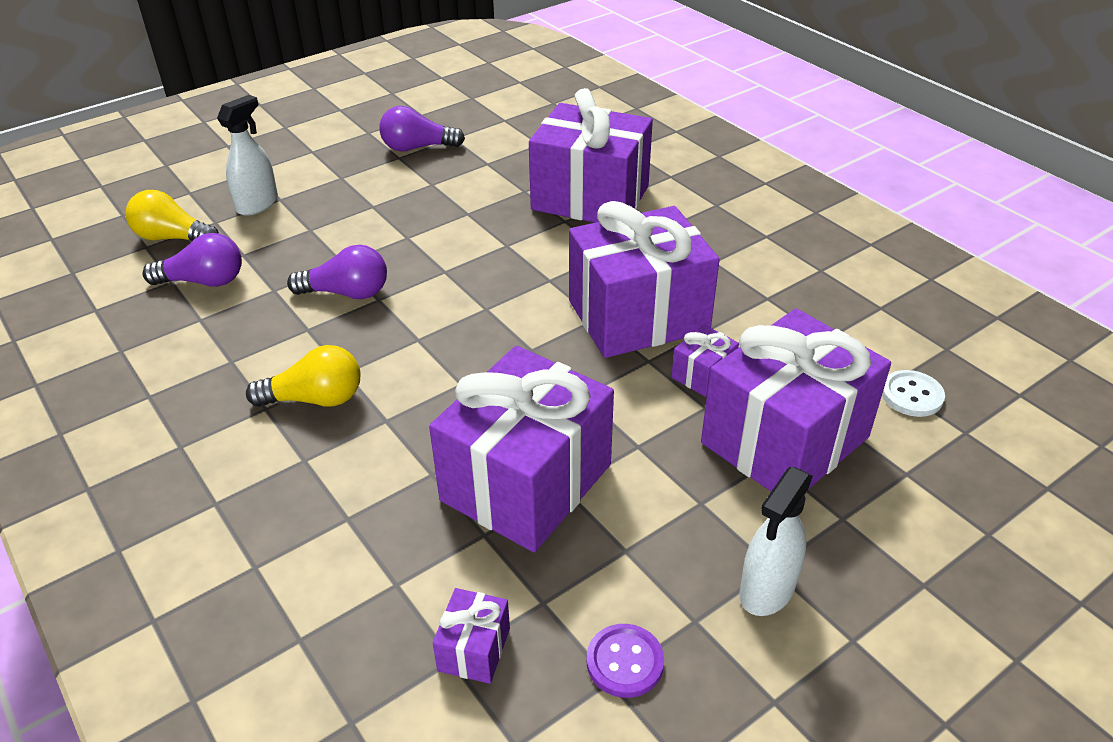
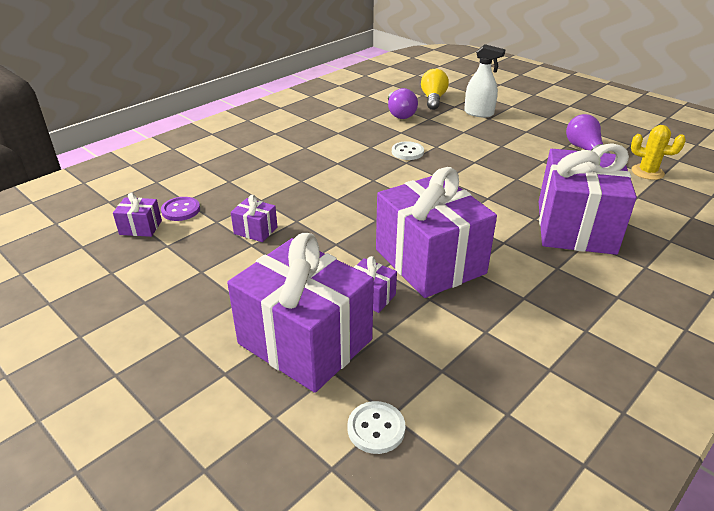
camera: 80 degrees right, 5 degrees down
yellow light bulb [246,345,361,407] -> none
purple light bulb [287,245,387,299] -> white button [392,141,424,160]
purple gift [429,346,614,552] -> purple gift [231,195,277,242], size x0.41
purple button [587,624,664,698] -> purple button moved to [161,197,200,221]
white spray bottle [739,467,813,616] -> none
none -> yellow cactus [631,125,686,180]

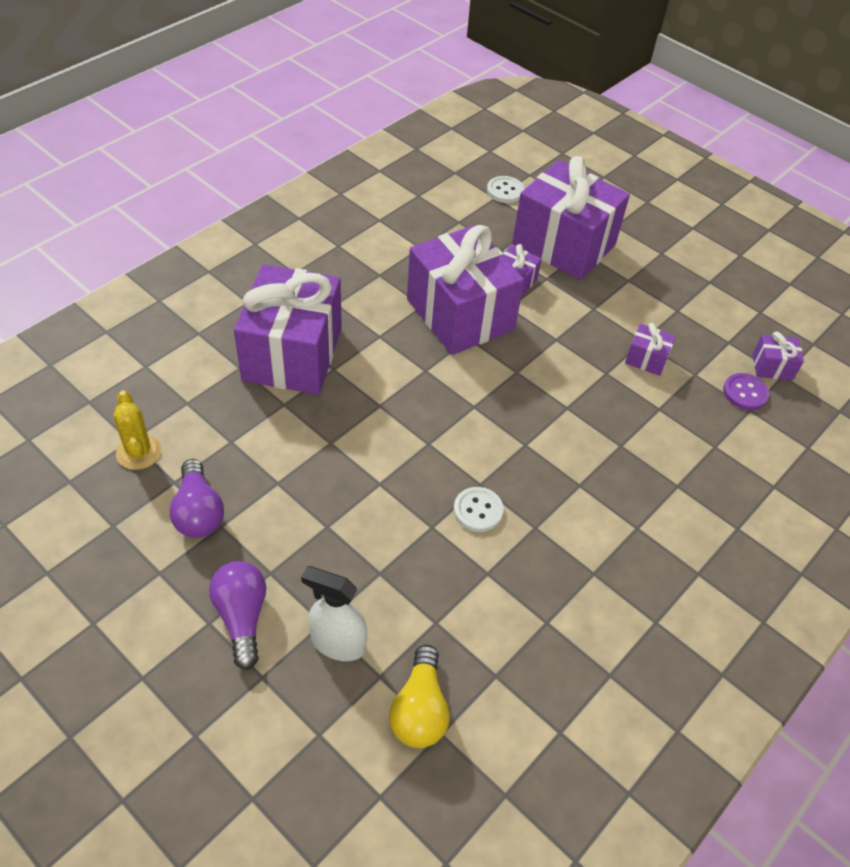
camera: 175 degrees right, 15 degrees up
purple light bulb [388,88,418,119] -> purple light bulb moved to [209,561,266,670]
yellow cactus [631,125,686,180] -> yellow cactus turned 45 degrees clockwise [113,390,162,470]

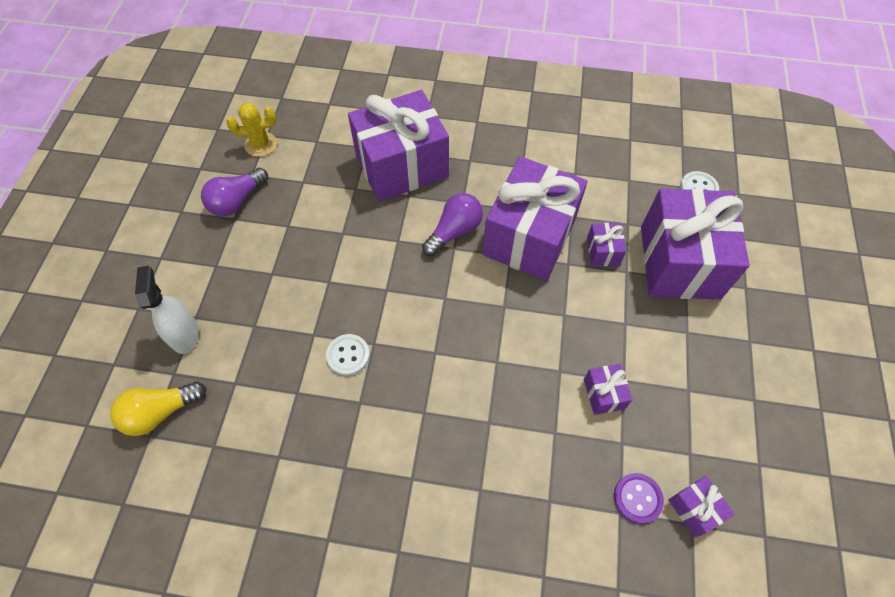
camera: 60 degrees right, 10 degrees up
yellow cactus [113,390,162,470] -> yellow cactus turned 45 degrees clockwise [226,103,277,157]
purple light bulb [209,561,266,670] -> purple light bulb moved to [422,193,483,256]

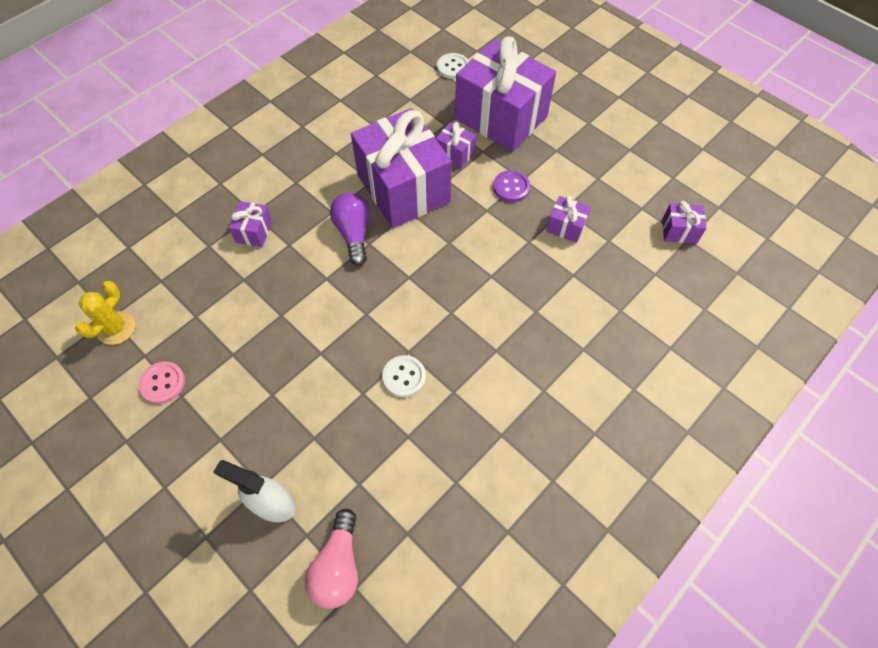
camera: 55 degrees left, 0 degrees up
yellow light bulb [110,382,206,436] -> pink light bulb [305,509,358,609]
purple light bulb [201,168,268,217] -> pink button [139,361,185,404]
purple gift [348,90,449,201] -> purple gift [229,201,273,247], size x0.41
purple button [614,473,664,524] -> purple button moved to [493,170,530,202]

